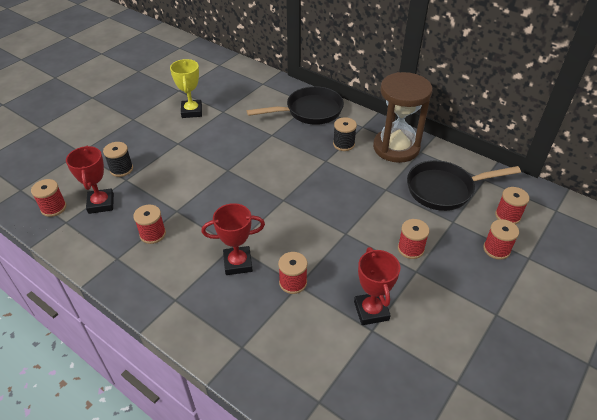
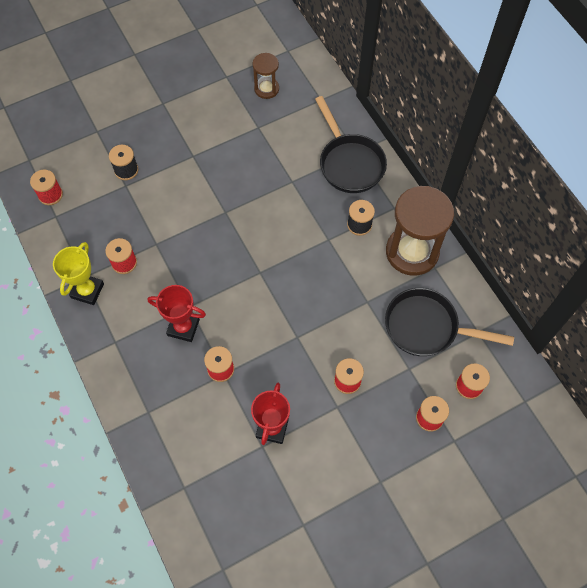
camera: 25 degrees right, 20 degrees up
red trophy [66,146,114,214] -> none
yellow trophy [170,59,202,118] -> yellow trophy moved to [53,242,104,305]
black pan [247,86,344,125] -> black pan turned 60 degrees clockwise [315,96,387,193]
none -> brown hourglass [253,53,279,99]

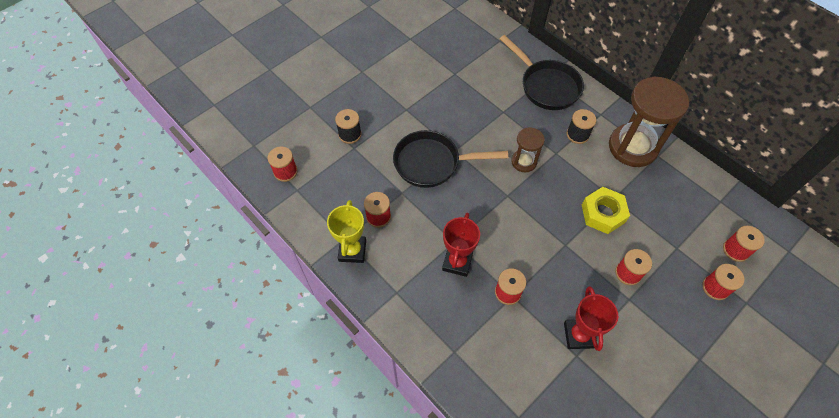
camera: 15 degrees left, 5 degrees down
red trophy [148,285,206,342] -> red trophy turned 75 degrees counterclockwise [442,213,480,277]
brown hourglass [253,53,279,99] -> brown hourglass moved to [511,127,545,172]
black pan [385,288,514,356] -> black pan moved to [393,130,508,188]
none -> yellow nut [582,187,630,234]

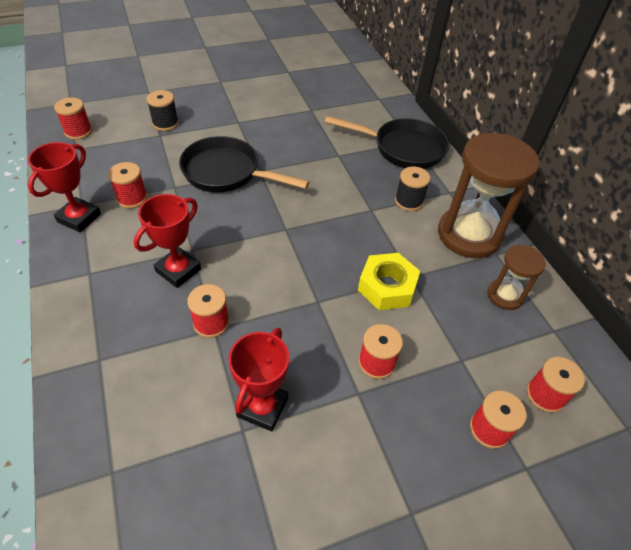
camera: 20 degrees right, 10 degrees down
yellow trophy [327,200,366,263] -> red trophy [28,142,101,232]
black pan [500,35,584,110] -> black pan turned 60 degrees counterclockwise [325,116,449,169]
brown hourglass [511,127,545,172] -> brown hourglass moved to [487,245,546,310]

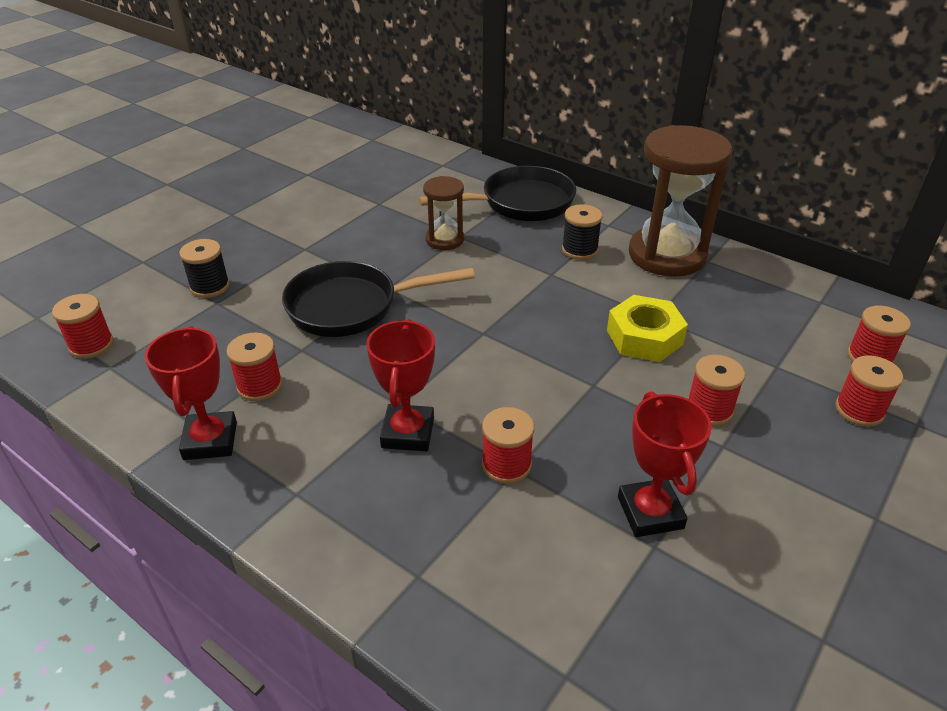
camera: 30 degrees left, 10 degrees down
brown hourglass [487,245,546,310] -> brown hourglass moved to [423,176,464,250]

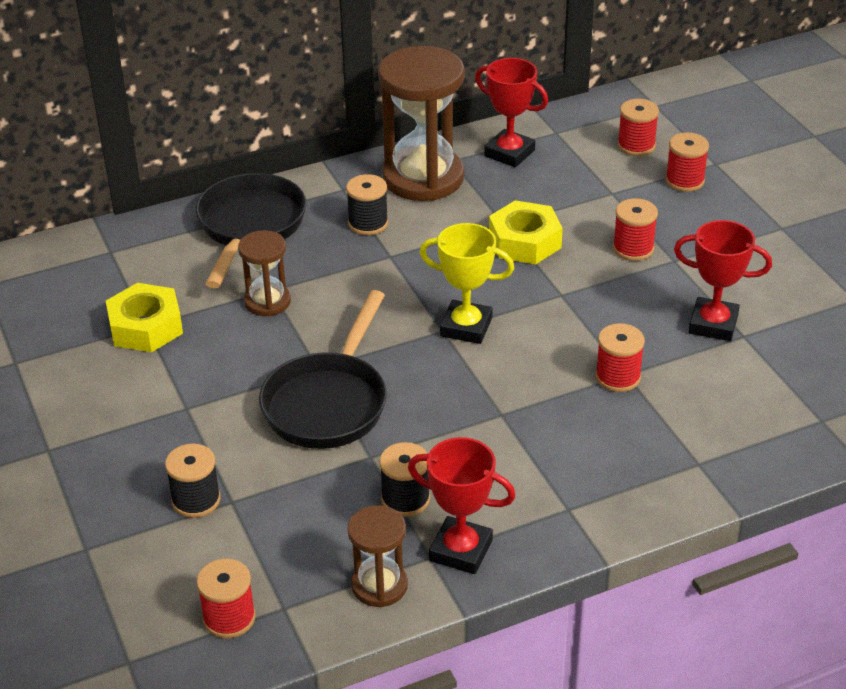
camera: 60 degrees left, 0 degrees up
red spool [226,332,282,401] -> black spool [379,442,430,517]
red trophy [366,319,435,451] -> red trophy moved to [475,58,548,167]
none -> yellow nut [106,283,183,352]
none -> brown hourglass [347,505,408,607]
none -> yellow trophy [420,223,514,344]

